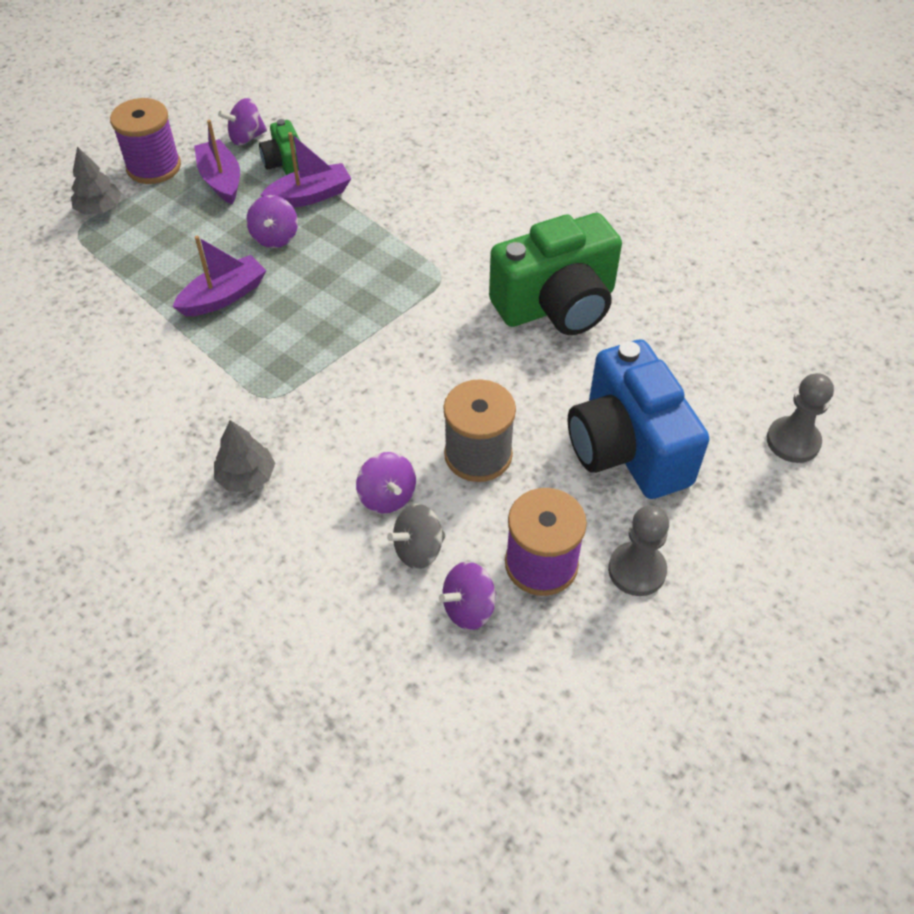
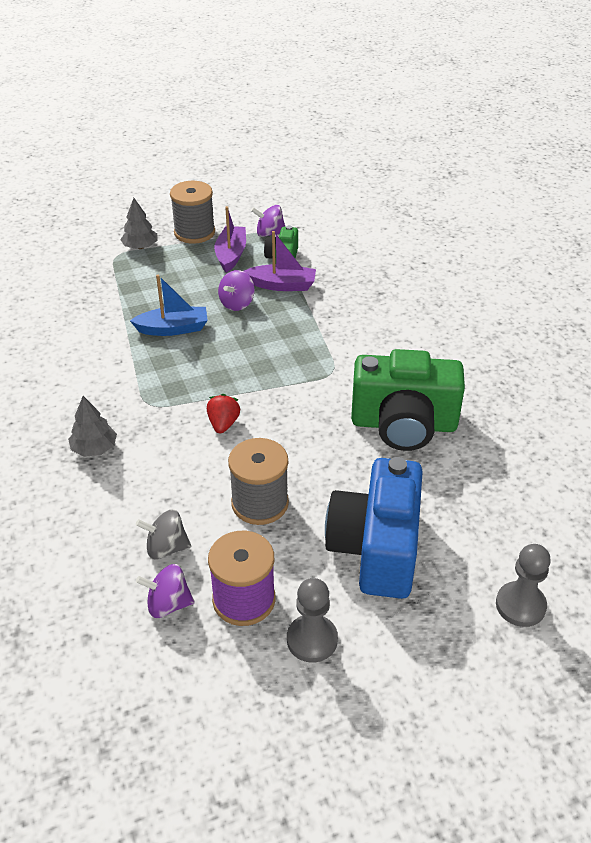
camera: 30 degrees right, 10 degrees down
purple spool [110,98,181,184] -> grey spool [170,181,215,244]
purple boat [172,236,267,316] -> blue boat [130,275,208,336]
purple spinning top [356,452,416,514] -> none
none -> red strawberry [207,394,240,434]

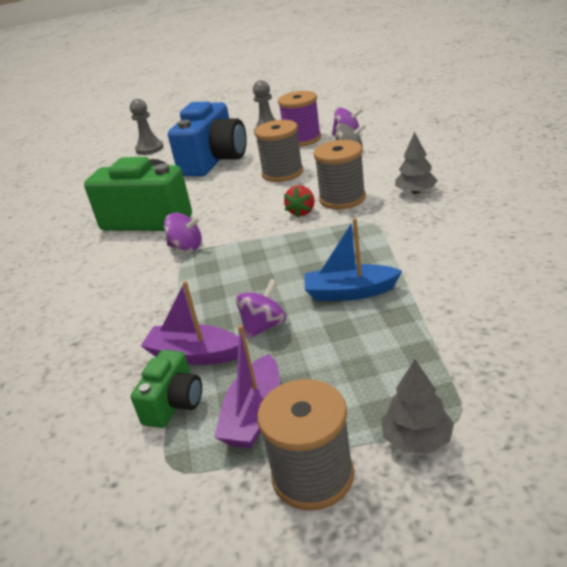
camera: 165 degrees left, 10 degrees down
purple spinning top [251,205,285,237] -> purple spinning top moved to [164,213,202,251]
none -> grey spool [314,140,366,209]

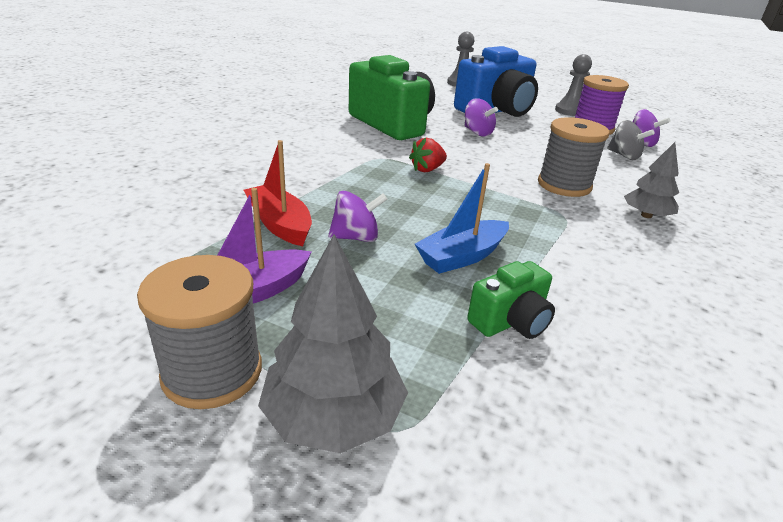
camera: 30 degrees right, 0 degrees up
green camera [131,350,202,428] -> green camera moved to [467,261,555,339]
purple boat [141,281,238,365] -> red boat [244,140,312,246]
purple spinning top [164,213,202,251] -> purple spinning top moved to [465,98,498,137]
grey spool [254,120,303,182] -> none
red strawberry [284,185,314,218] -> red strawberry moved to [409,138,447,172]
blue boat [304,218,402,301] -> blue boat turned 75 degrees counterclockwise [415,163,509,274]
grey tree [381,359,454,454] -> grey tree [258,234,408,453], size x1.53

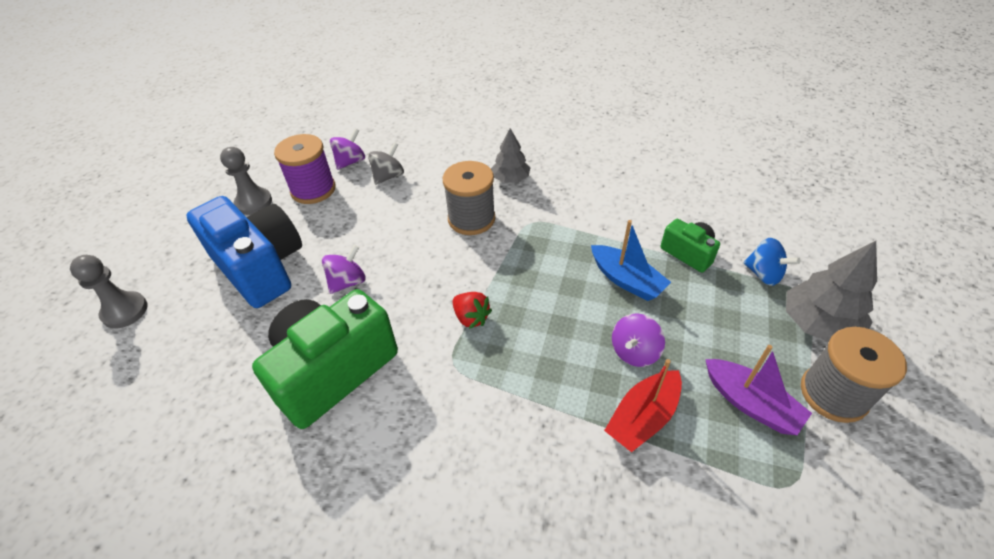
camera: 95 degrees left, 15 degrees up
purple spinning top [328,191,387,242] -> purple spinning top turned 120 degrees counterclockwise [612,313,665,367]
none -> blue spinning top [744,238,800,286]

